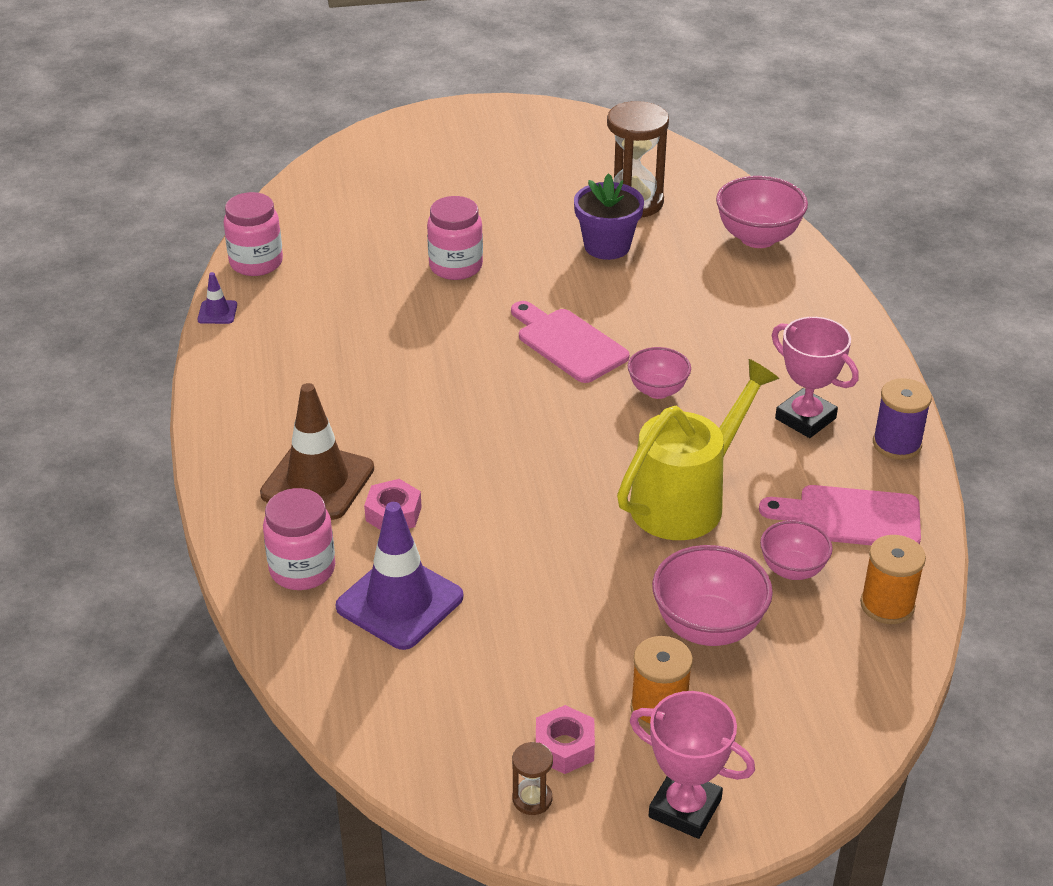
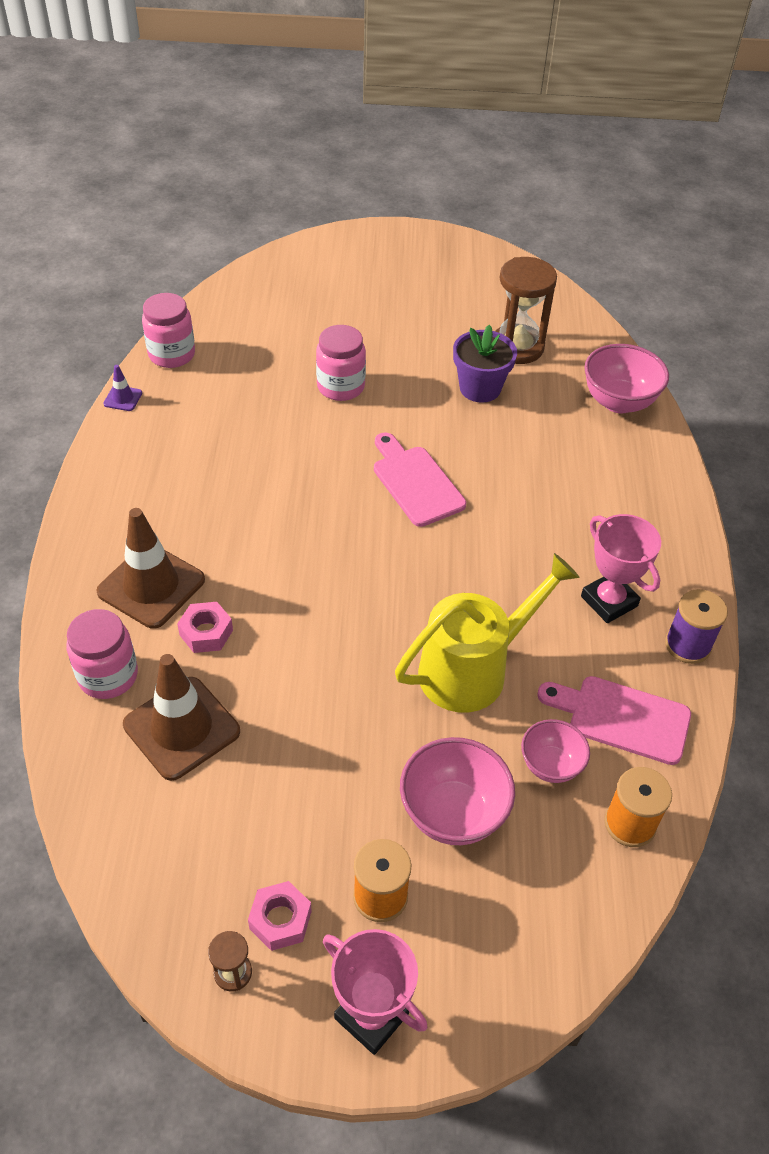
camera: 10 degrees right, 10 degrees up
purple traffic cone [336,502,463,650] -> brown traffic cone [123,654,240,781]
pink bowl [628,347,691,399] -> none

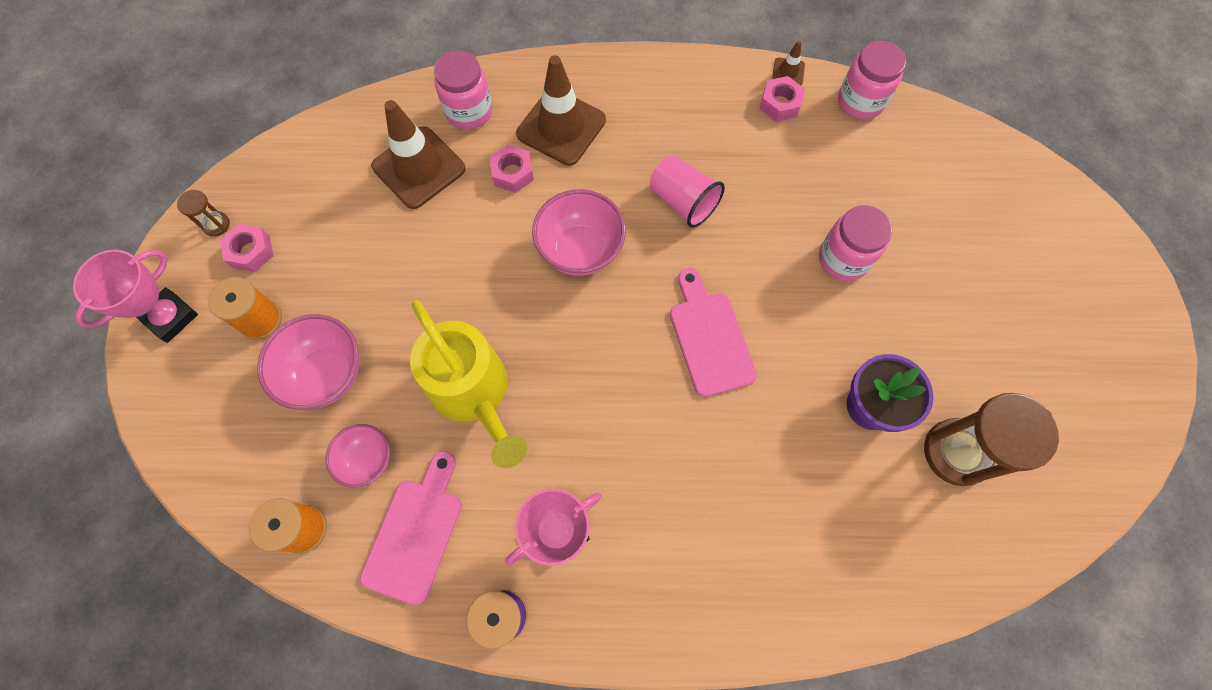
camera: 90 degrees right, 20 degrees up
purple traffic cone [103,365,142,411] -> brown traffic cone [772,41,805,85]
pink cutting board [374,432,466,527] -> pink cutting board turned 75 degrees counterclockwise [670,268,757,397]
pink bowl [584,344,669,413] -> pink bowl moved to [532,189,626,276]
none -> pink cup [650,155,725,228]
none -> pink nut [759,76,805,122]

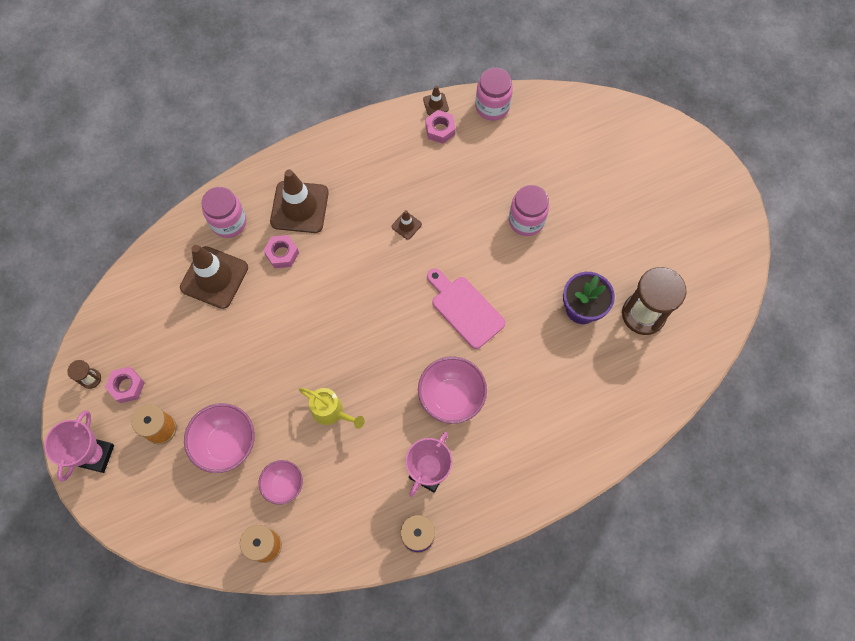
camera: 25 degrees left, 0 degrees up
pink cutting board [360,451,462,605] -> none
yellow watering can [410,300,527,468] -> yellow watering can [299,388,365,429], size x0.56
pink bowl [532,189,626,276] -> pink bowl moved to [418,356,487,424]
pink cup [650,155,725,228] -> brown traffic cone [392,210,422,240]

